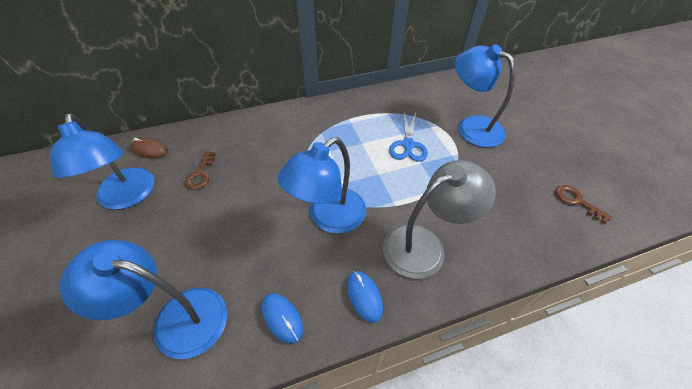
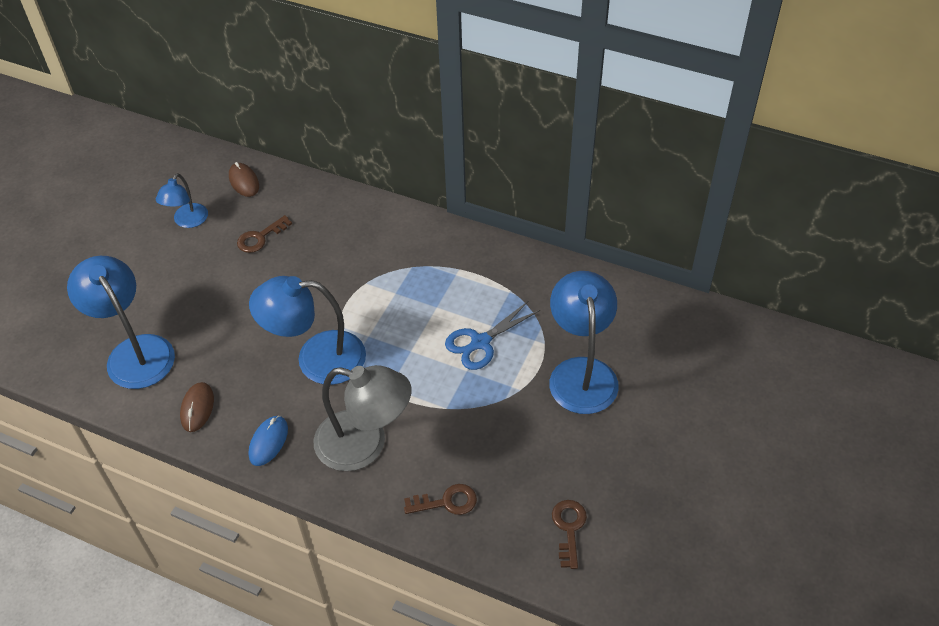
camera: 45 degrees right, 0 degrees up
blue lamp [50,114,154,210] -> blue lamp [156,173,208,228], size x0.56
blue mouse [262,293,303,344] -> brown mouse [180,382,214,432]
none -> brown key [404,484,477,515]

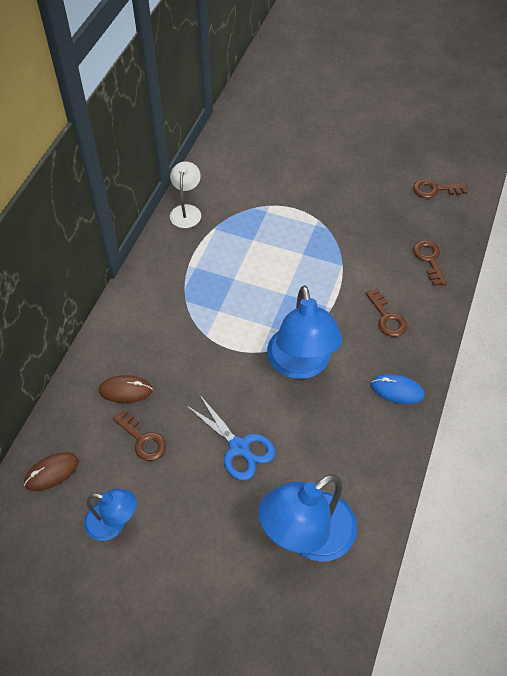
camera: 95 degrees left, 5 degrees up
brown mouse [180,382,214,432] -> brown mouse moved to [99,375,153,403]
grey lamp [314,365,411,471] -> brown key [365,289,407,337]
blue scissors [445,300,540,370] -> blue scissors moved to [186,394,275,481]
blue lamp [549,271,619,414] -> none
none -> white lamp [170,162,201,228]

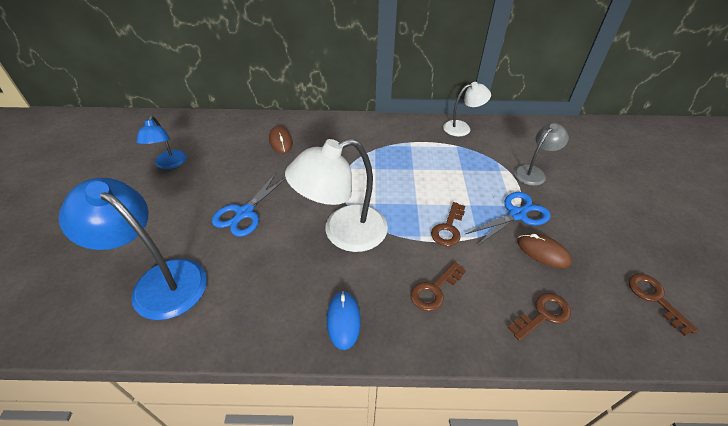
camera: 70 degrees right, 10 degrees down
brown mouse [24,452,79,491] -> brown mouse moved to [517,233,572,268]
brown key [113,410,166,461] -> brown key moved to [431,202,465,246]
blue lamp [267,285,342,379] -> white lamp [285,138,388,252]
none -> blue scissors [465,192,550,247]
none -> grey lamp [514,123,569,186]

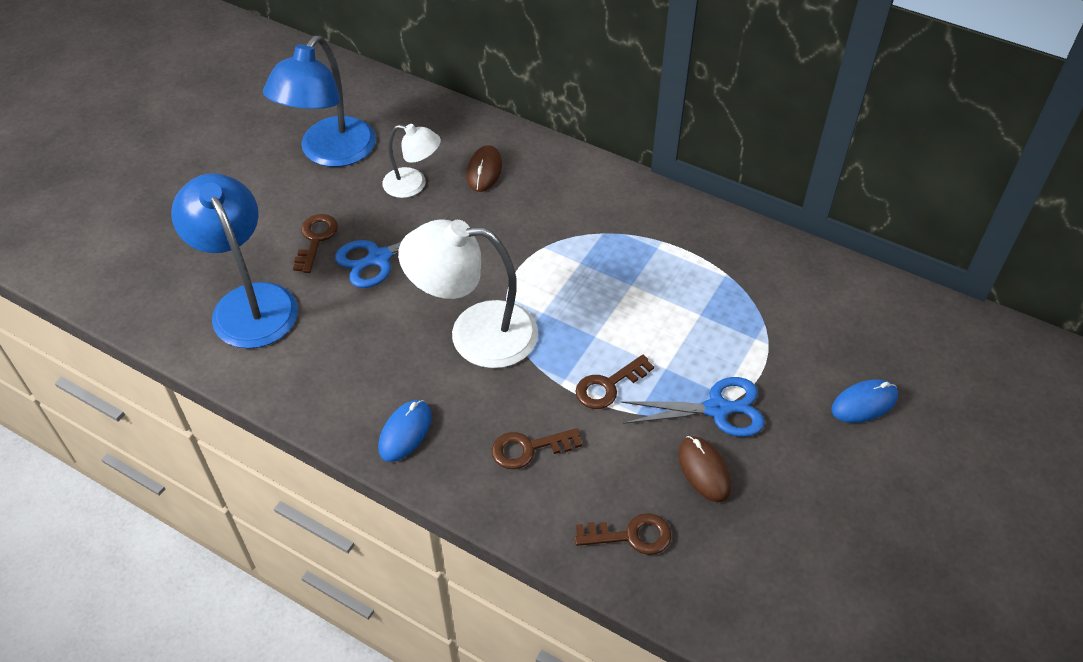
camera: 30 degrees right, 5 degrees up
blue lamp [136,116,186,169] -> blue lamp [263,35,376,167], size x1.78
white lamp [443,82,491,136] -> white lamp moved to [382,124,441,198]
grey lamp [514,123,569,186] -> none
brown key [628,273,698,336] -> brown key moved to [293,214,338,273]
none -> blue mouse [831,379,898,423]

